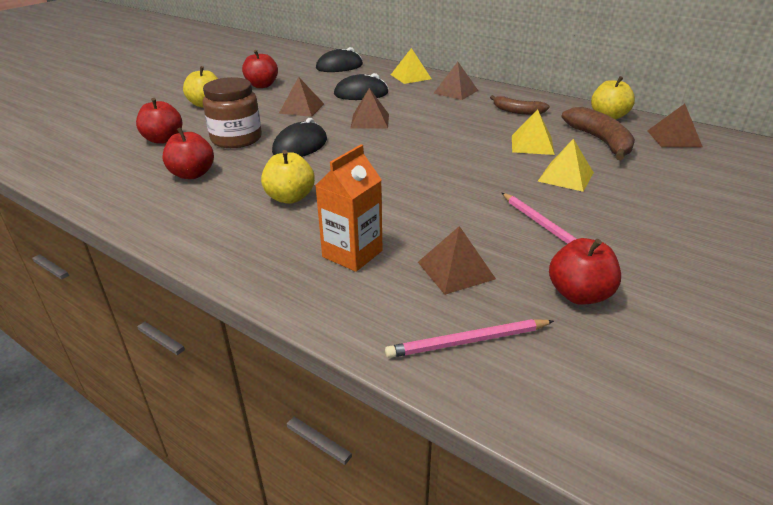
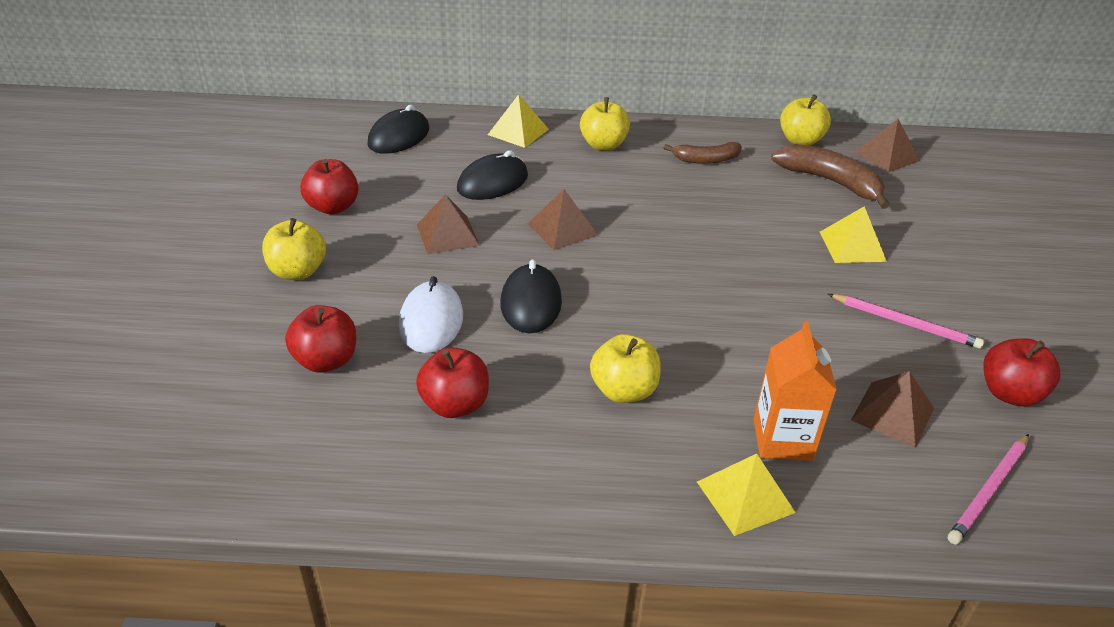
camera: 35 degrees left, 5 degrees up
brown jar [203,77,262,148] -> white mouse [399,276,463,353]
brown pyramid [433,62,478,100] -> yellow apple [580,97,630,150]
yellow pyramid [512,109,555,155] -> yellow pyramid moved to [697,454,796,536]

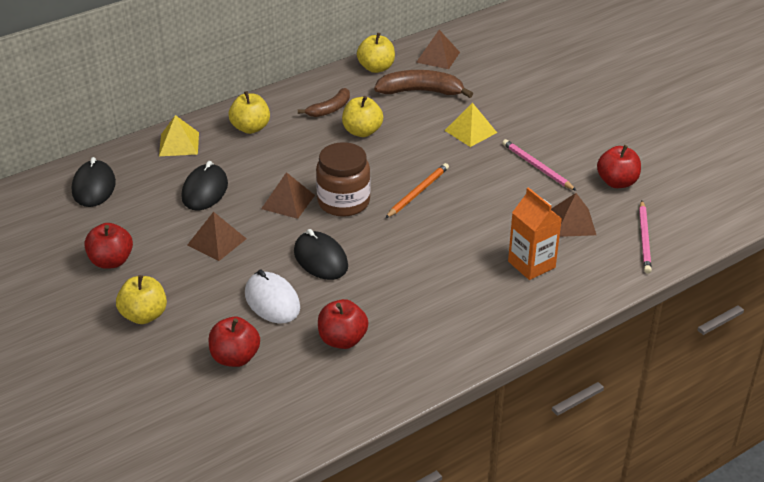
camera: 35 degrees left, 0 degrees up
yellow apple [590,334,661,403] -> yellow apple moved to [342,96,383,137]
yellow pyramid [697,454,796,536] -> none
pink pencil [828,294,984,349] -> pink pencil turned 120 degrees counterclockwise [502,139,576,191]
none -> brown jar [316,142,371,217]
none -> orange pencil [385,163,449,218]

